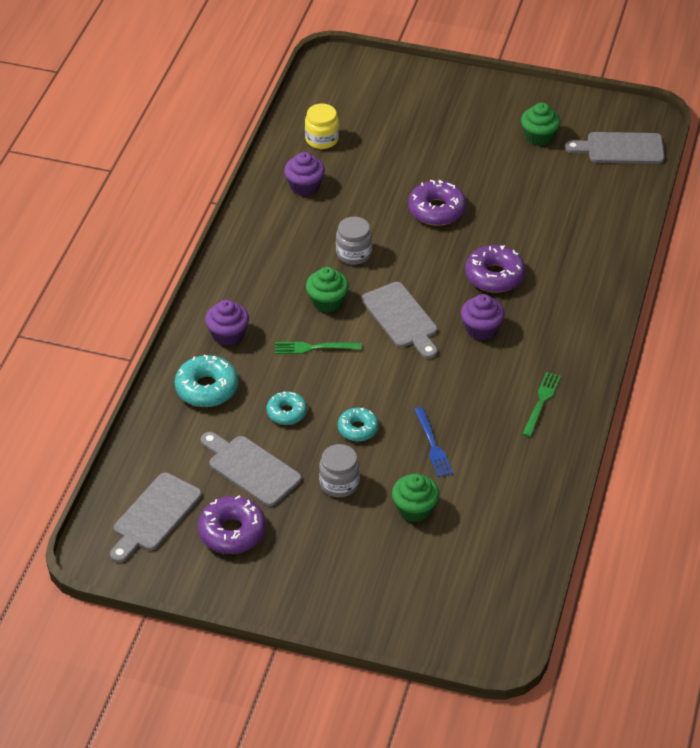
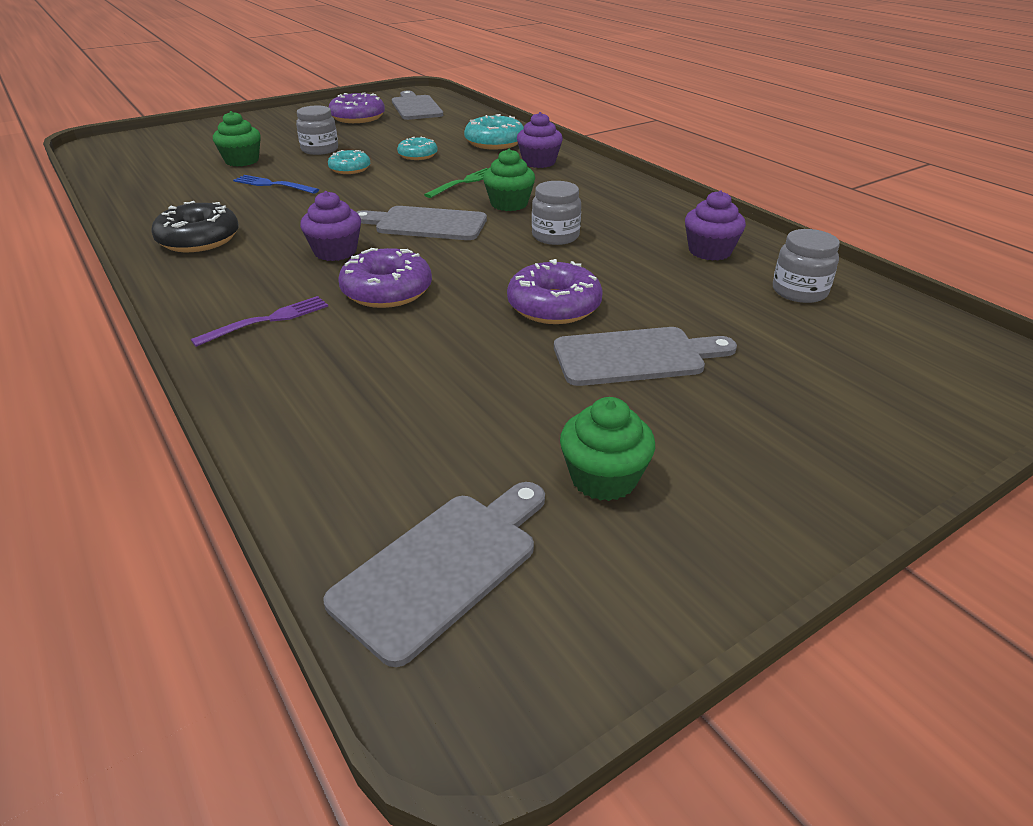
camera: 130 degrees right, 10 degrees down
grey cutting board [201,432,301,506] -> grey cutting board moved to [554,327,737,386]
yellow jar [305,103,339,149] -> grey jar [773,229,840,303]
green fork [522,372,561,437] -> black donut [151,201,239,252]
none -> purple fork [191,296,328,347]

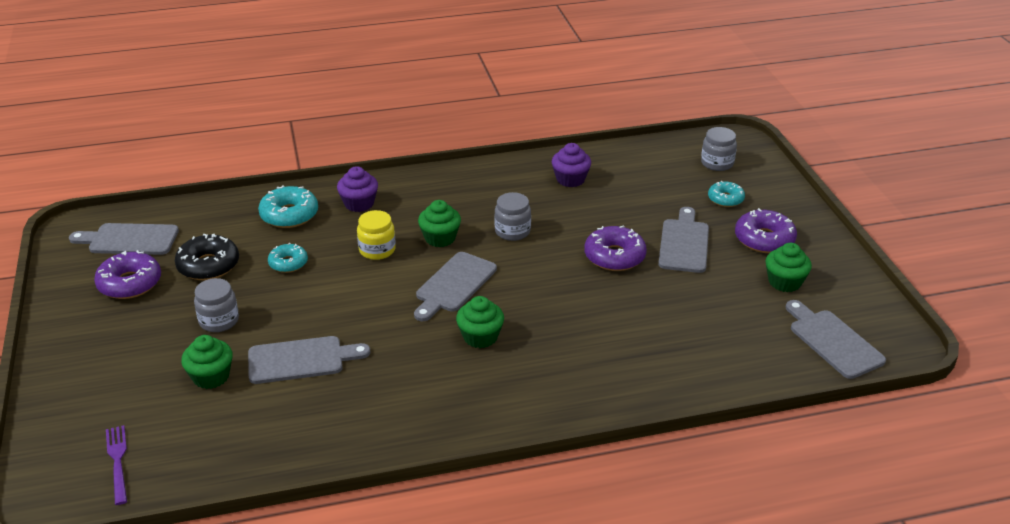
camera: 70 degrees left, 0 degrees up
black donut [151,201,239,252] -> black donut moved to [175,234,239,280]
purple fork [191,296,328,347] -> purple fork moved to [106,425,127,505]
blue fork [233,175,319,194] -> grey cutting board [248,336,370,384]
purple cupcake [300,191,361,261] -> green cupcake [456,296,504,348]
turquoise donut [328,150,370,174] -> turquoise donut moved to [708,181,745,207]
purple donut [338,248,432,308] -> purple donut moved to [735,208,797,253]
green fork [424,168,488,198] -> yellow jar [357,210,396,260]
grey jar [773,229,840,303] -> grey jar moved to [701,127,737,171]

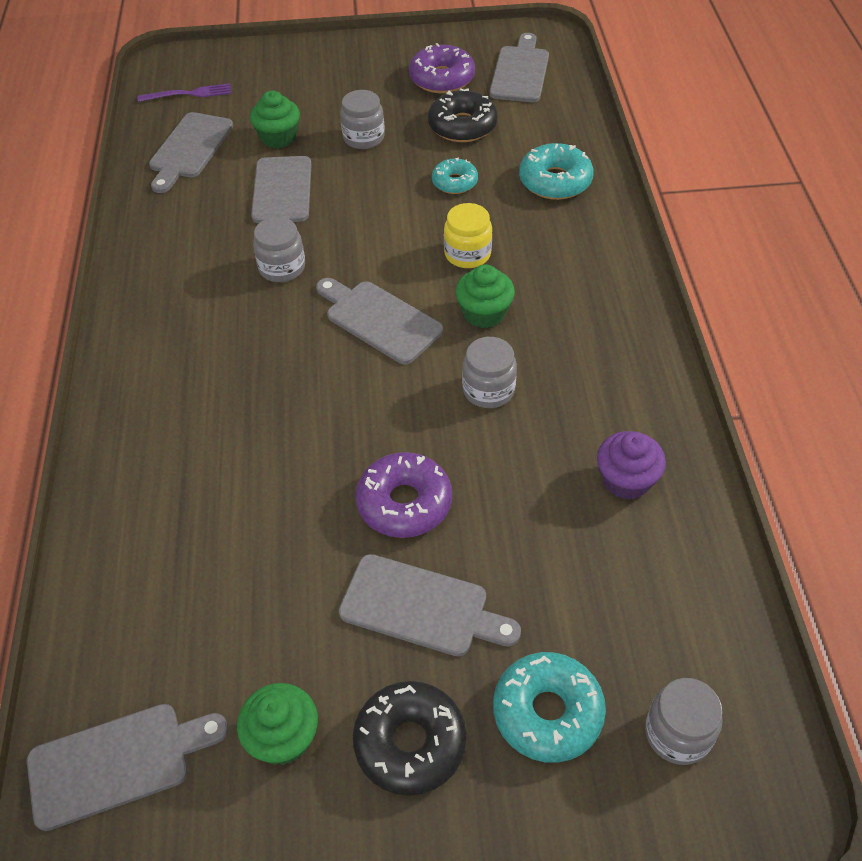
camera: 100 degrees right, 15 degrees up
purple cupcake [337,166,378,212] -> none
green cupcake [456,296,504,348] -> none
turquoise donut [708,181,745,207] -> turquoise donut [493,652,606,763], size x1.58
purple donut [735,208,797,253] -> black donut [353,681,467,796]
none -> grey cutting board [149,112,233,193]
none -> grey jar [253,217,305,282]

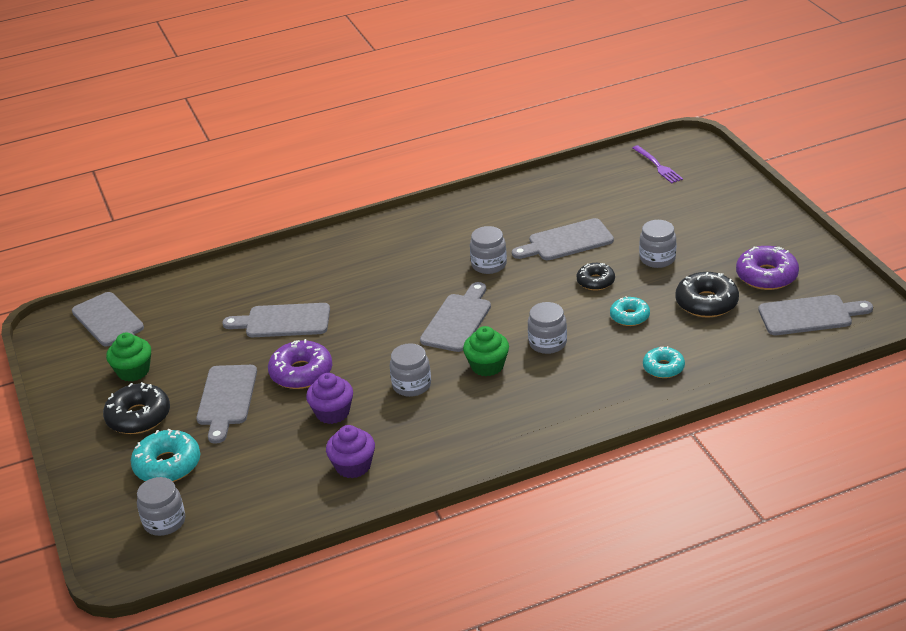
camera: 75 degrees right, 15 degrees down
grey cutting board [149,112,233,193] -> grey cutting board moved to [222,303,330,337]
green cupcake [250,90,300,148] -> none
yellow jar [444,203,492,268] -> grey jar [528,302,567,354]
turquoise donut [519,143,594,200] -> turquoise donut [643,346,685,378], size x0.63
none -> purple cupcake [306,373,353,424]
none -> black donut [577,263,615,290]

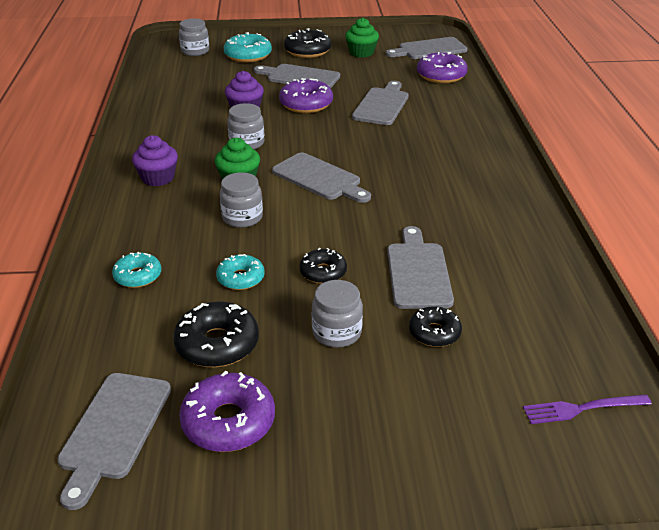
camera: 105 degrees right, 0 degrees up
purple cupcake [326,425,375,478] -> purple cupcake moved to [132,135,178,186]
grey jar [470,226,507,274] -> none
none -> black donut [409,306,462,347]
none -> purple donut [417,52,468,83]

